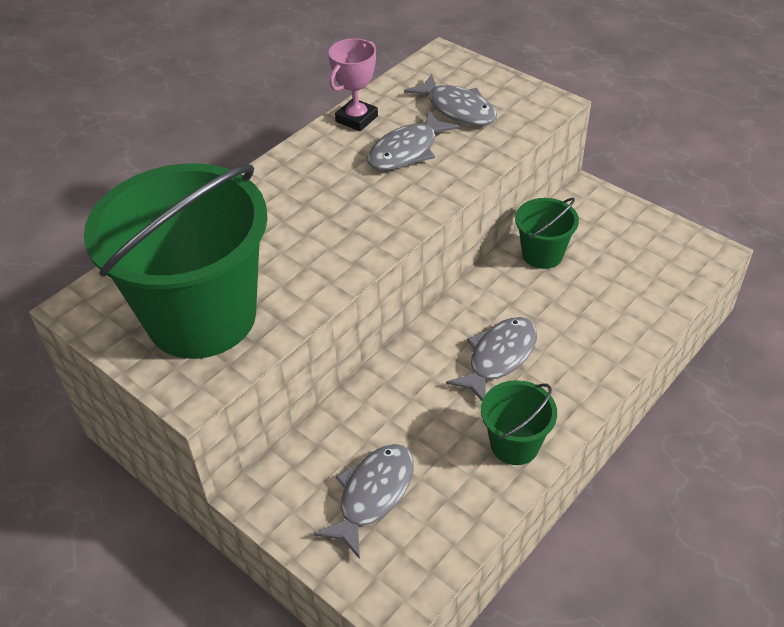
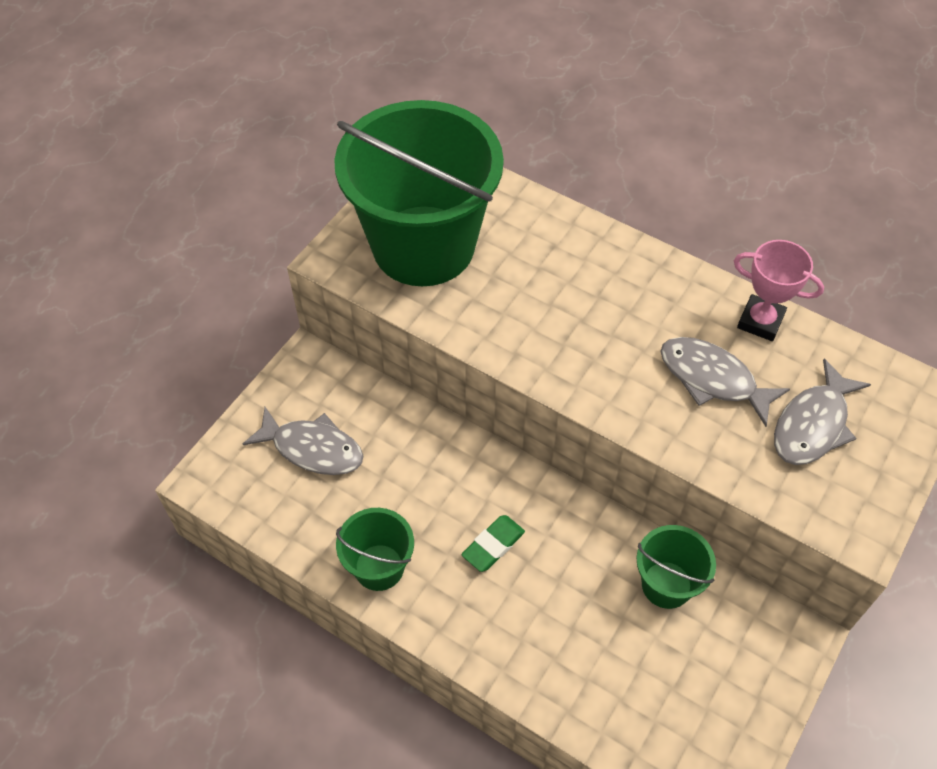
camera: 80 degrees right, 10 degrees up
grey fish [446,317,537,401] -> green eraser [461,515,525,572]

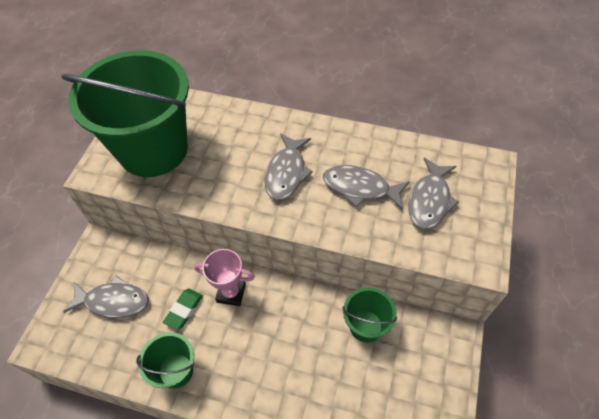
camera: 15 degrees left, 0 degrees up
green eraser [461,515,525,572] -> green eraser moved to [163,289,203,330]
pink trophy [734,240,824,341] -> pink trophy moved to [194,249,255,306]
none -> grey fish [264,133,313,200]

